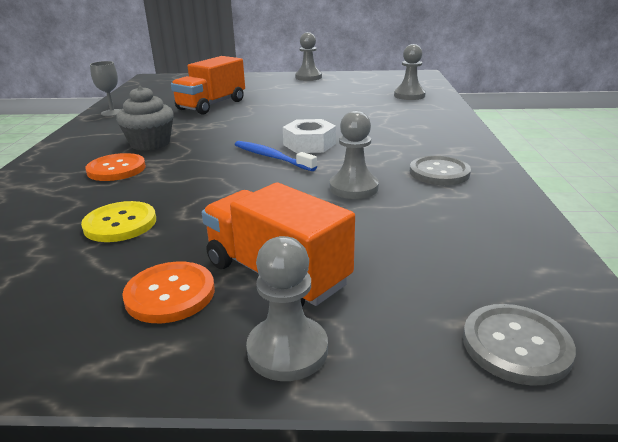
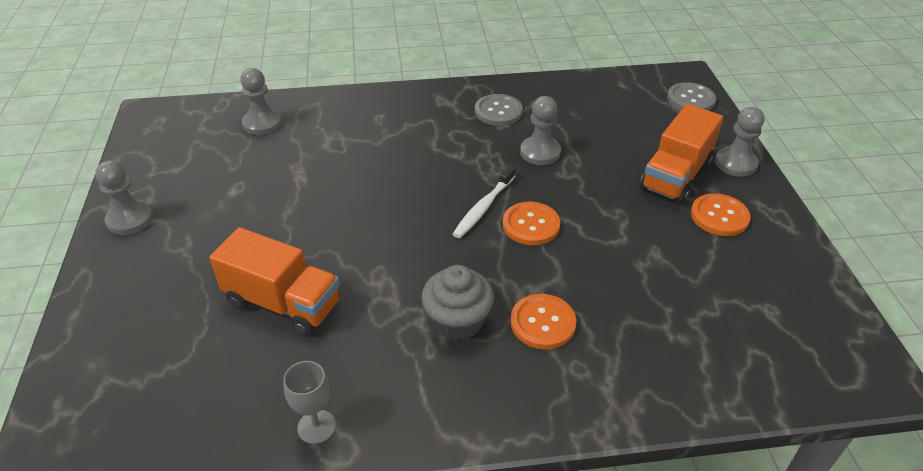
camera: 100 degrees left, 15 degrees up
yellow button [81,201,156,242] -> none
blue toothbrush [234,141,317,171] -> white toothbrush [453,165,516,238]
white nut [283,119,336,153] -> none
none -> orange button [503,202,560,245]

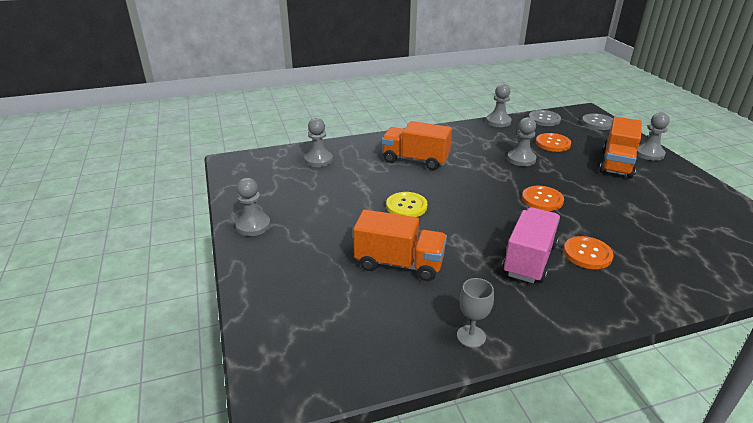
camera: 10 degrees left, 10 degrees down
grey cupcake [421,265,494,341] -> pink truck [502,207,560,283]
white toothbrush [453,165,516,238] -> none
grey button [475,94,523,126] -> grey button moved to [529,110,561,126]
orange button [691,193,751,236] -> orange button moved to [536,133,571,152]
none -> orange truck [382,121,452,170]
none -> yellow button [386,192,427,217]
none -> grey pawn [486,84,511,127]

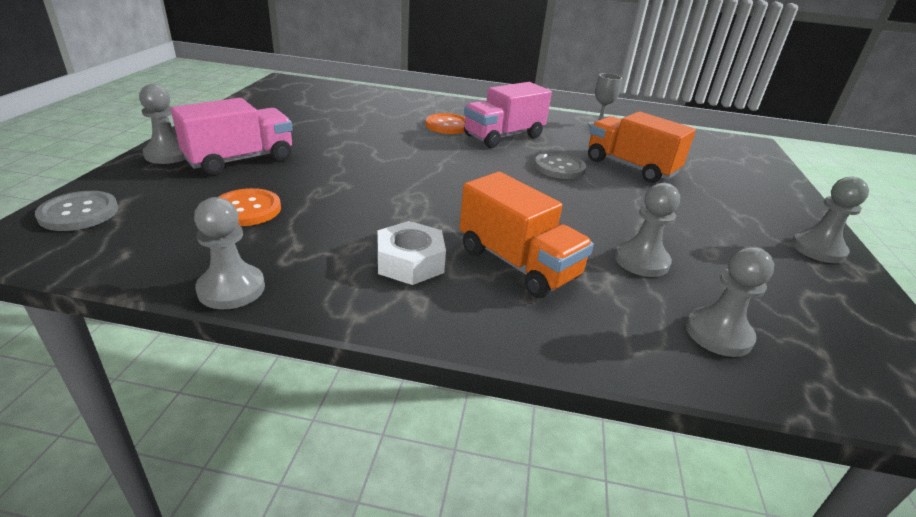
camera: 155 degrees left, 0 degrees up
yellow button [386,192,427,217] -> none
grey pawn [507,117,536,166] -> grey pawn moved to [615,183,680,277]
orange button [522,186,564,211] -> none
grey button [529,110,561,126] -> grey button moved to [534,152,586,179]
orange truck [599,117,642,178] -> pink truck [171,98,293,175]
none -> white nut [377,221,446,285]

